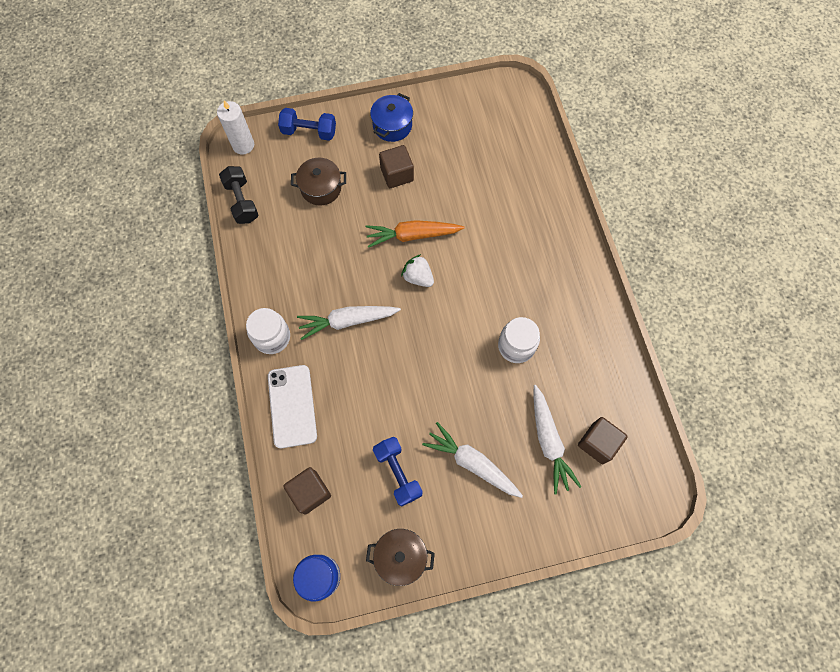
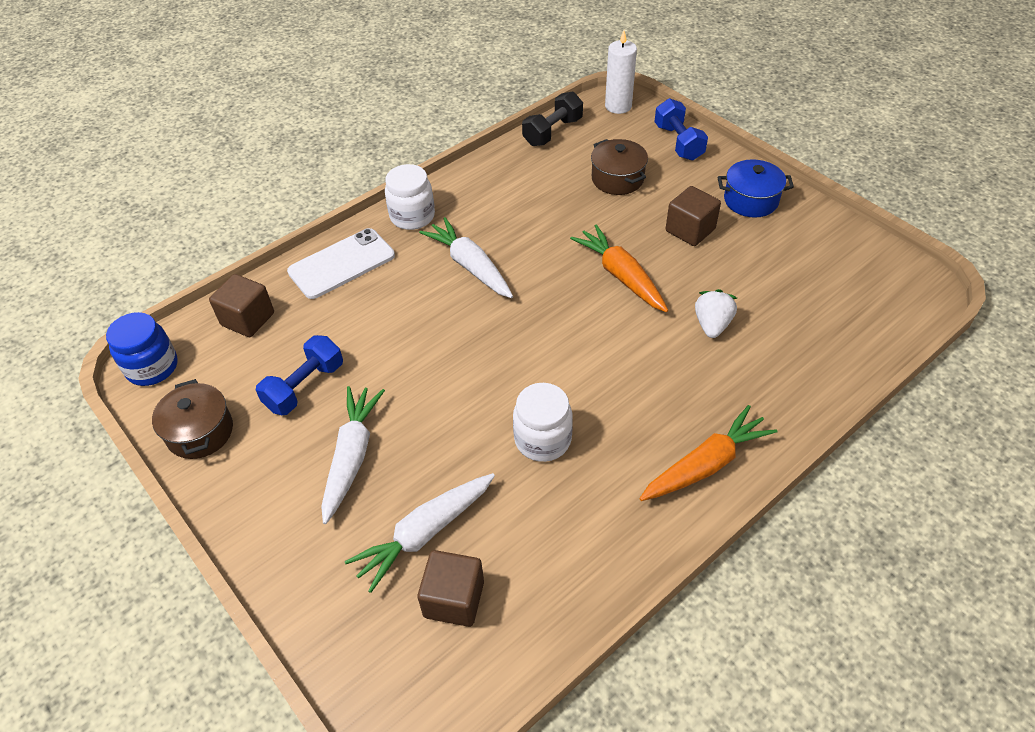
camera: 65 degrees right, 20 degrees down
white strawberry [401,254,434,287] -> white strawberry moved to [695,289,737,338]
none -> orange carrot [639,405,777,501]

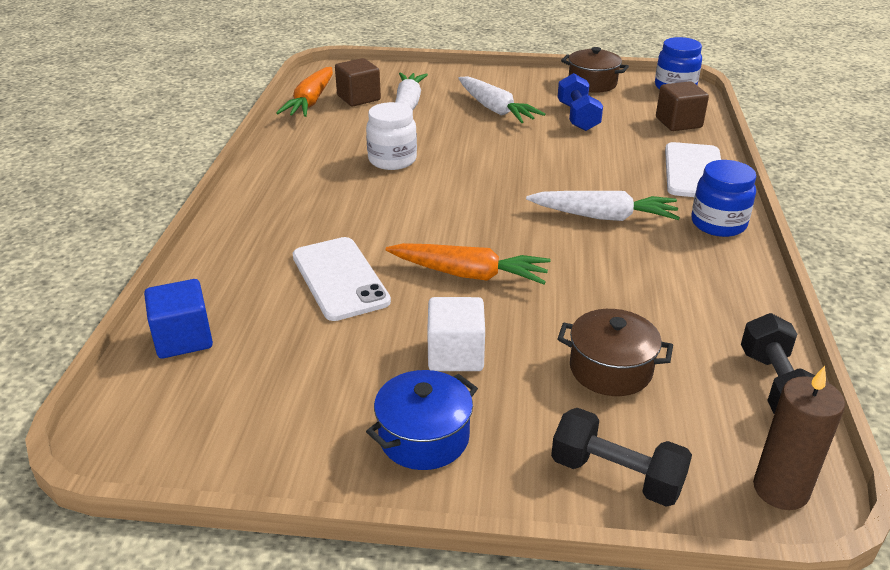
camera: 135 degrees right, 15 degrees down
white jar [385,164,435,230] -> blue jar [691,160,757,237]
white candle [605,31,637,114] -> brown candle [753,366,845,510]
orange carrot [639,405,777,501] -> orange carrot moved to [276,67,333,117]
blue dumbbell [655,98,708,161] -> black dumbbell [551,408,692,507]
brown cube [666,186,721,246] -> white cube [427,297,485,371]
white strawberry [695,289,737,338] -> white phone [293,237,391,321]
none -> blue cube [144,279,213,359]

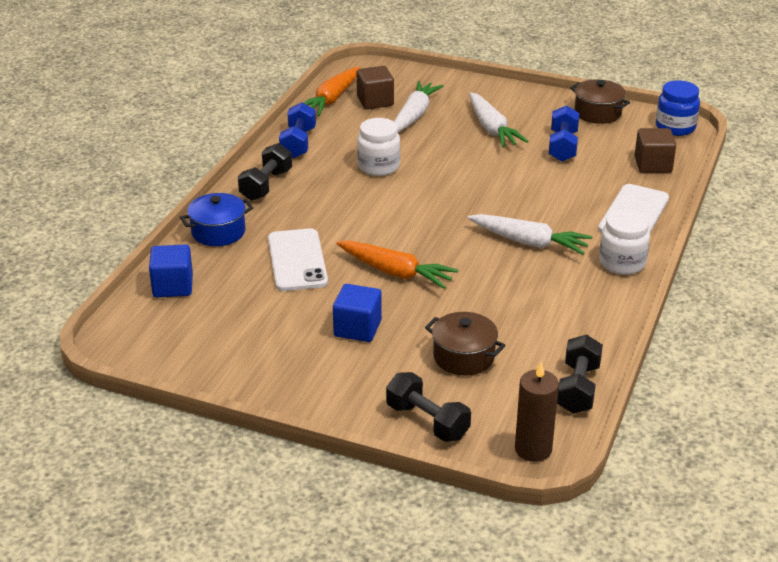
camera: 15 degrees right, 0 degrees up
blue pot [366,370,478,470] -> blue pot moved to [180,193,253,246]
white cube [427,297,485,371] -> blue cube [333,284,382,342]
blue jar [691,160,757,237] -> white jar [599,209,650,275]
none -> black dumbbell [238,143,292,201]
none -> blue dumbbell [279,103,316,159]

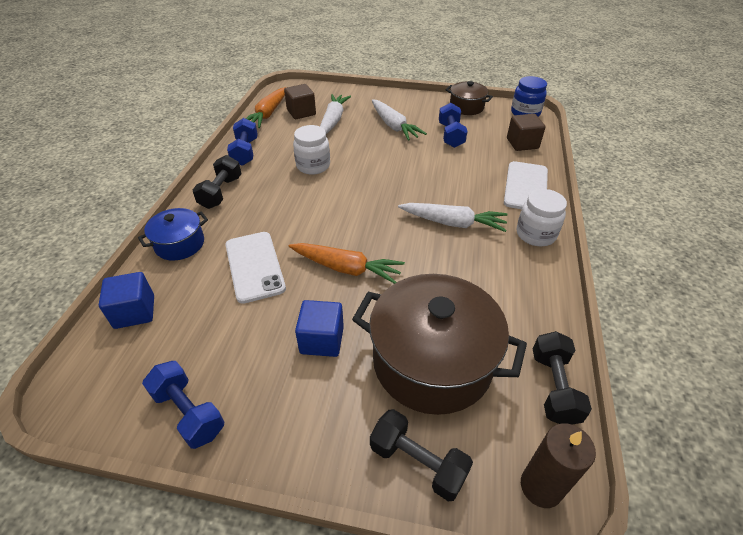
camera: 10 degrees left, 10 degrees up
brown pot [425,312,505,376] -> brown pot [352,274,527,415], size x1.95
none -> blue dumbbell [142,361,224,449]

